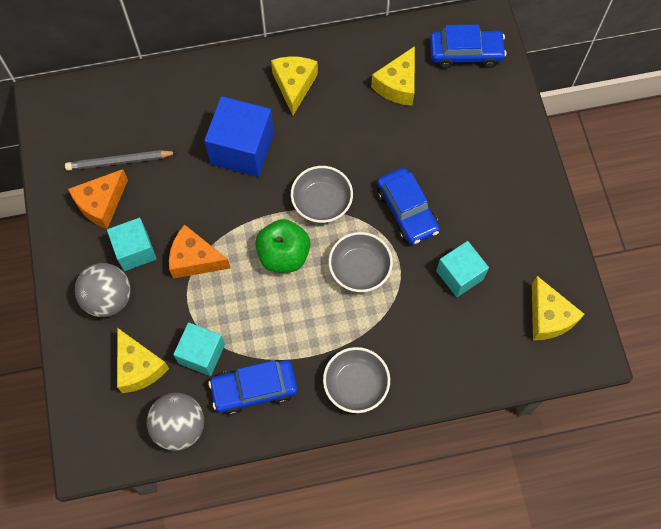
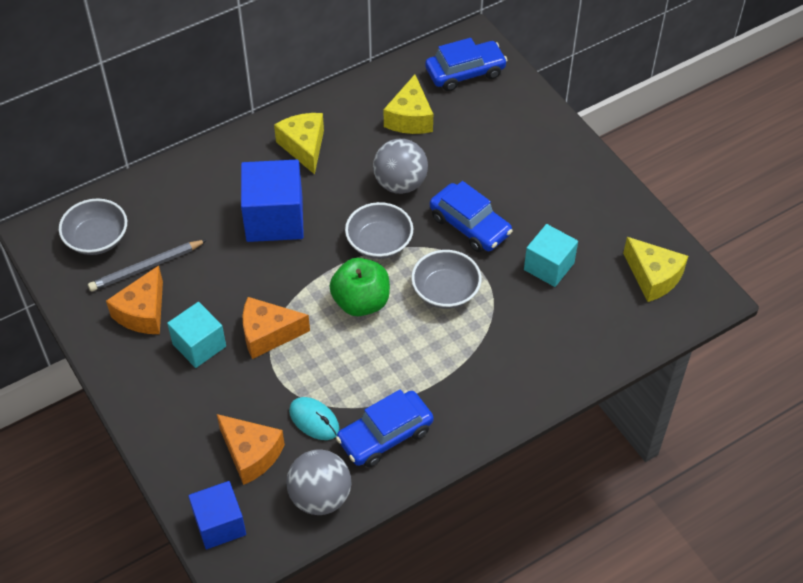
camera: 20 degrees left, 15 degrees down
grey ball [75,263,131,317] -> grey ball moved to [373,139,428,194]
yellow cheese [117,328,169,393] -> orange cheese [217,414,285,485]
turquoise cube [173,322,225,376] -> turquoise mouse [289,397,339,440]
grey bowl [323,347,390,413] -> grey bowl moved to [59,199,127,255]
none -> blue cube [189,481,246,549]

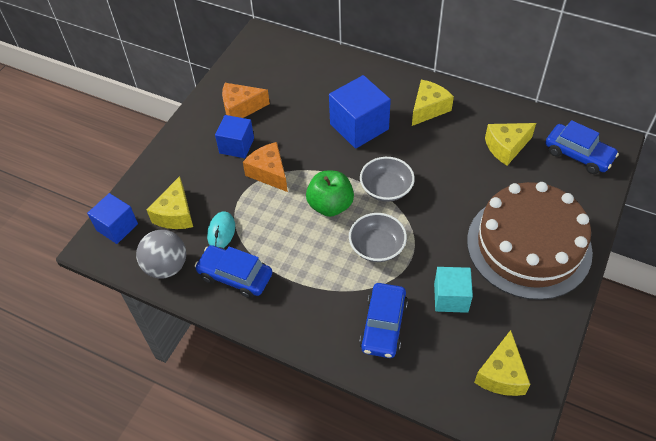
camera: 60 degrees right, 0 degrees up
grey bowl [59,199,127,255] -> none
grey pencil [88,240,207,292] -> none
turquoise cube [167,302,226,368] -> blue cube [215,115,254,158]
orange cheese [217,414,285,485] -> yellow cheese [147,176,193,229]
grey ball [373,139,428,194] -> none
blue car [430,181,512,252] -> blue car moved to [359,283,408,358]
none -> brown cake [467,182,593,300]

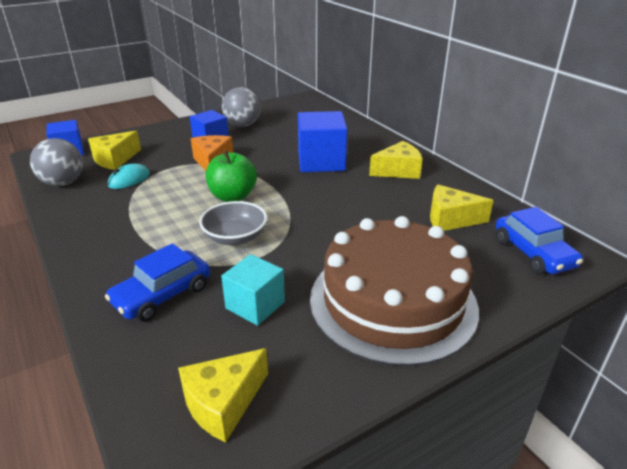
camera: 30 degrees right, 20 degrees down
blue car [195,245,272,298] -> none
orange cheese [222,83,270,118] -> grey ball [222,87,261,127]
grey bowl [360,157,415,202] -> none

